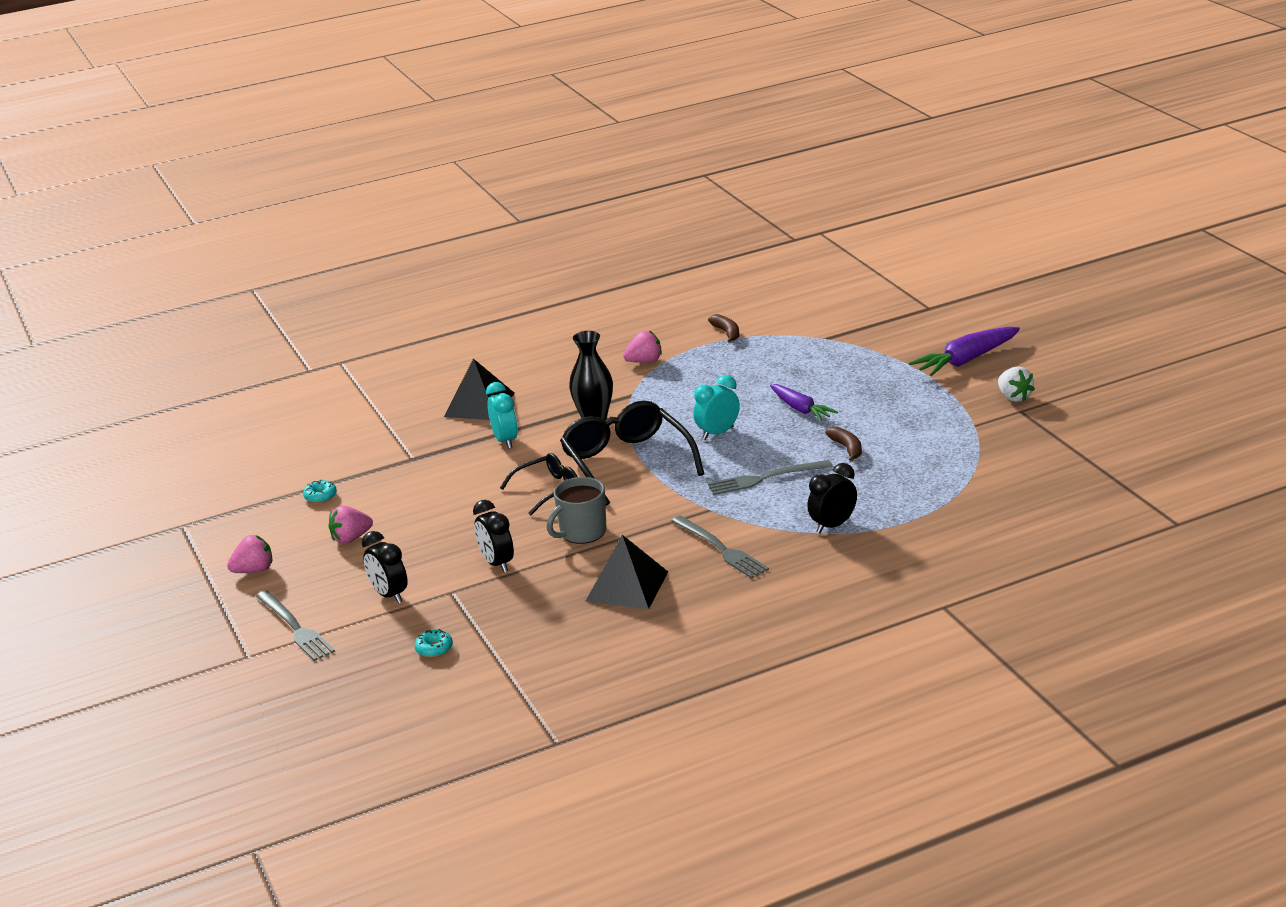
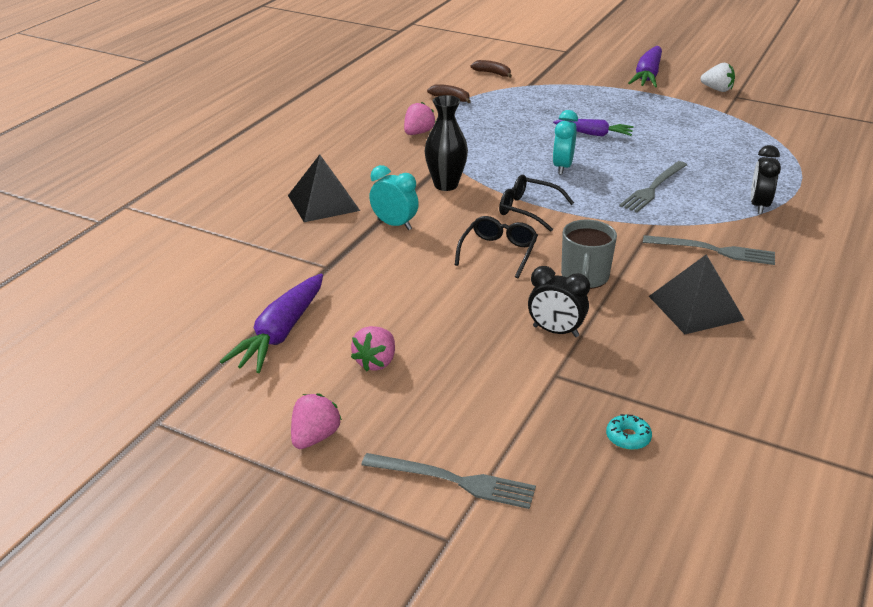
camera: 40 degrees left, 5 degrees up
turquoise donut [303,480,337,503] -> purple carrot [220,274,323,373]
black clock [362,531,408,603] -> none
black glasses [560,400,704,505] -> black glasses [499,175,574,232], size x0.57
brown banana [825,427,862,462] -> brown banana moved to [471,60,512,78]

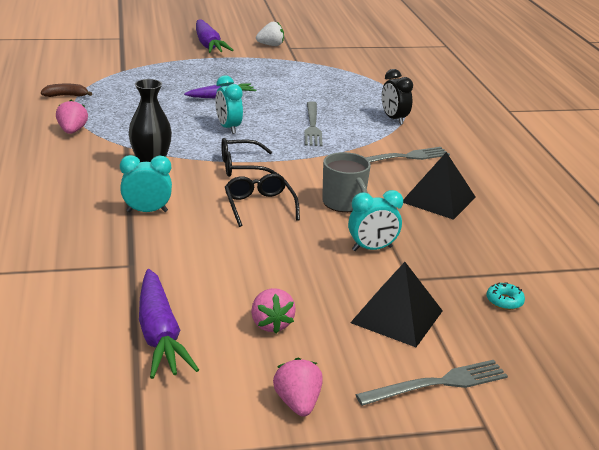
camera: 40 degrees left, 5 degrees down
black pyramid [288,154,360,222] -> black pyramid moved to [350,262,443,347]
brown banana [471,60,512,78] -> none
black clock [528,266,590,337] -> turquoise clock [348,190,403,251]

